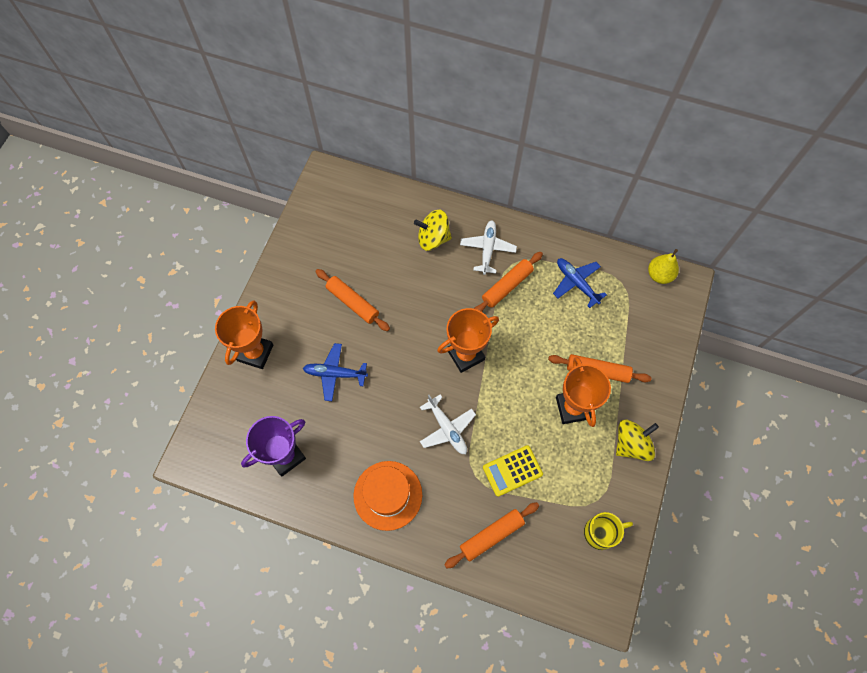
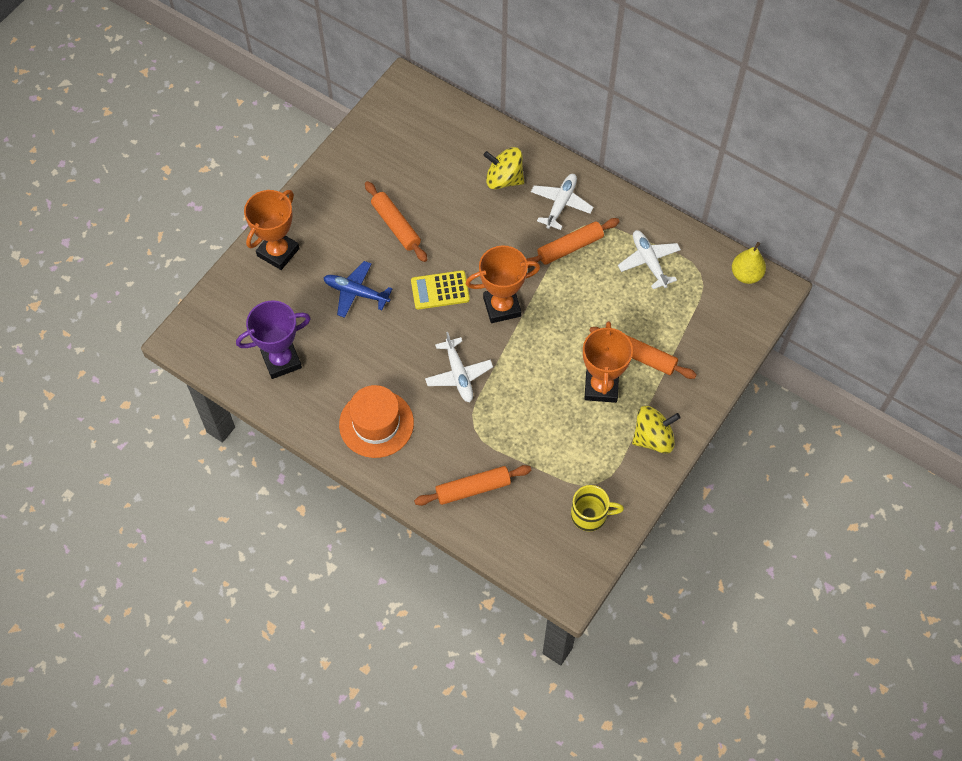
camera: 15 degrees right, 5 degrees down
yellow calculator [483,445,543,497] -> yellow calculator moved to [411,270,470,310]
blue plane [553,258,607,308] -> white plane [618,230,681,289]

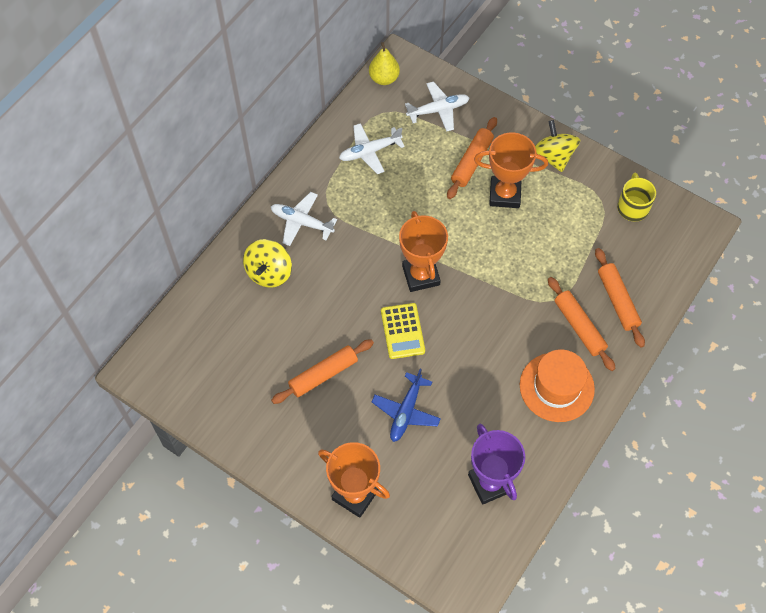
camera: 90 degrees left, 0 degrees up
white plane [425,332,493,402] -> white plane moved to [405,81,469,132]
orange rolling pin [526,218,620,268] -> orange rolling pin moved to [548,277,616,371]

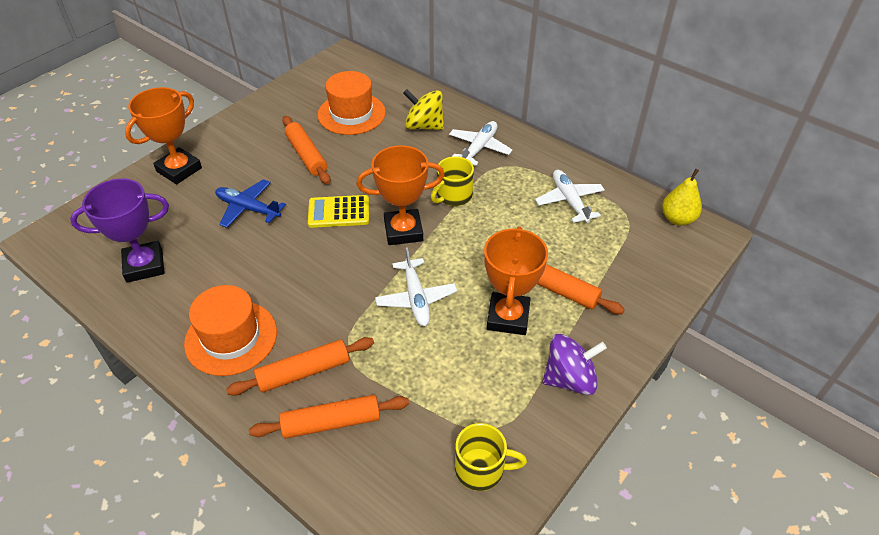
camera: 95 degrees right, 15 degrees down
white plane [405,81,469,132] -> white plane moved to [375,247,457,326]
yellow spinning top [535,120,580,172] -> purple spinning top [543,334,607,395]
none -> orange hat [318,71,386,135]
none -> yellow mug [431,156,474,206]

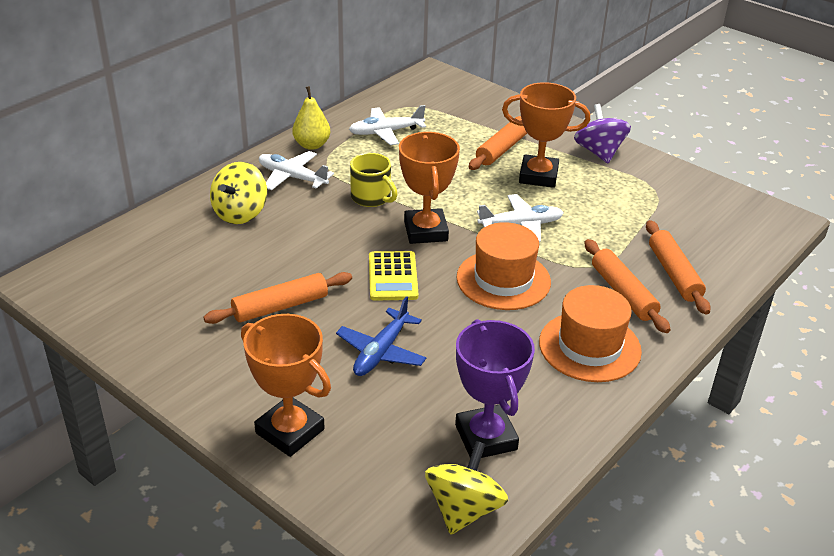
camera: 90 degrees left, 10 degrees down
orange hat [318,71,386,135] -> orange hat moved to [456,222,551,310]
yellow mug [455,423,527,491] -> none
yellow pear [662,169,702,226] -> yellow pear moved to [292,86,330,150]
none -> yellow spinning top [425,441,508,535]

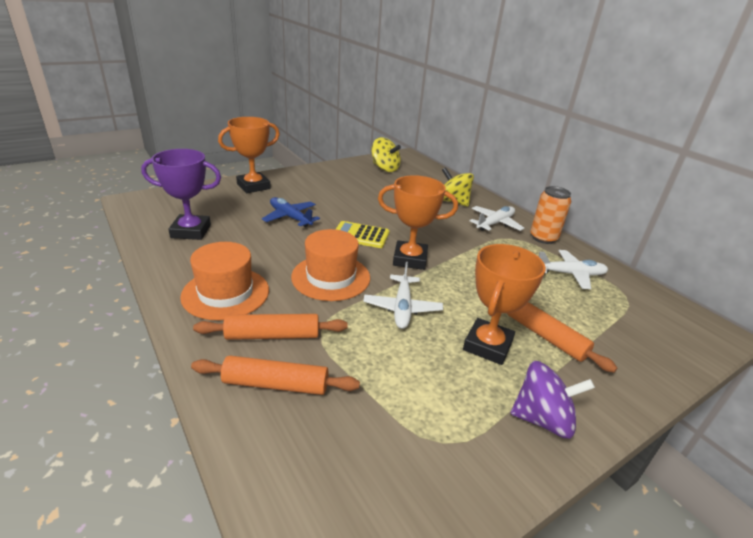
camera: 105 degrees right, 5 degrees down
orange rolling pin [203,272,352,324] -> none
yellow pear [292,86,330,150] -> orange can [530,186,571,244]
white plane [349,105,426,145] -> white plane turned 90 degrees clockwise [539,250,608,289]
yellow mug [350,153,397,207] -> none
yellow spinning top [425,441,508,535] -> yellow spinning top moved to [371,137,401,172]

